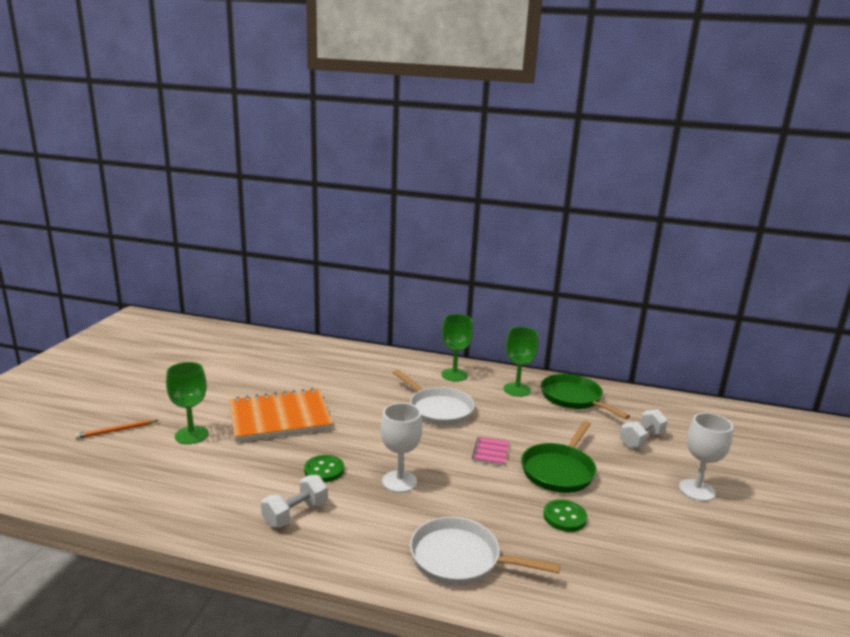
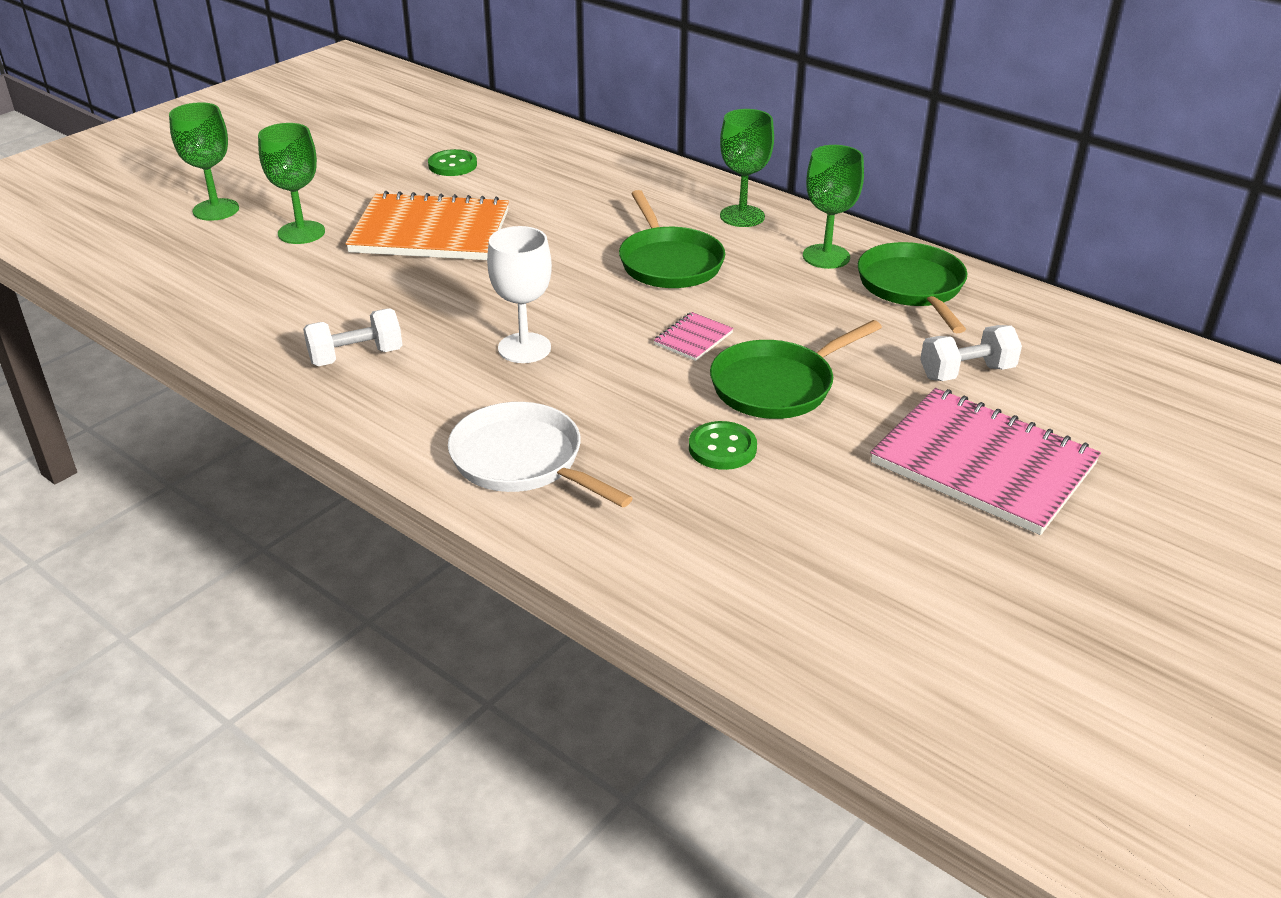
camera: 25 degrees right, 15 degrees up
orange pencil [75,420,158,439] -> green goblet [169,102,239,221]
green button [304,455,344,482] -> green button moved to [428,149,477,176]
white pan [393,370,475,425] -> green pan [619,190,725,288]
white goblet [679,413,733,501] -> pink notebook [870,388,1101,535]

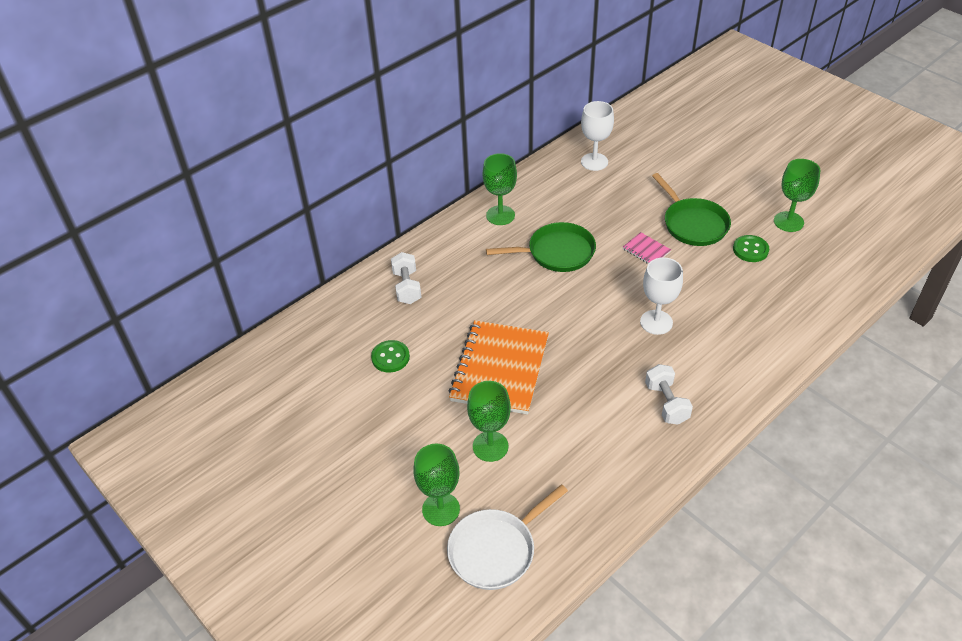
camera: 80 degrees left, 10 degrees up
white pan [448,402,633,508] -> white pan moved to [447,484,568,590]
green goblet [803,145,864,269] -> green goblet moved to [774,159,820,232]
green pan [858,242,967,333] -> white goblet [581,101,614,171]
pink notebook [870,388,1101,535] -> none
white dumbbell [920,325,1022,381] -> white dumbbell moved to [391,252,421,304]

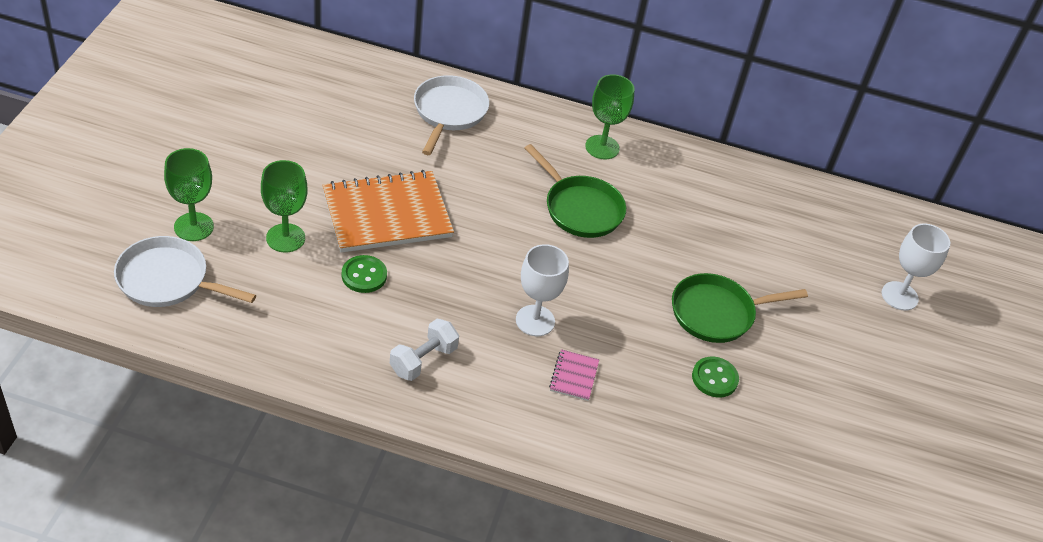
camera: 50 degrees right, 0 degrees up
green button [371,340,410,372] -> green button moved to [342,255,387,293]
white dumbbell [391,252,421,304] -> white pan [414,75,489,155]
white goblet [581,101,614,171] -> white goblet moved to [882,224,950,311]
pink notebook [623,232,671,264] -> pink notebook moved to [549,349,599,401]
green pan [652,173,731,246] -> green pan turned 45 degrees clockwise [672,273,808,343]
green goblet [774,159,820,232] -> none

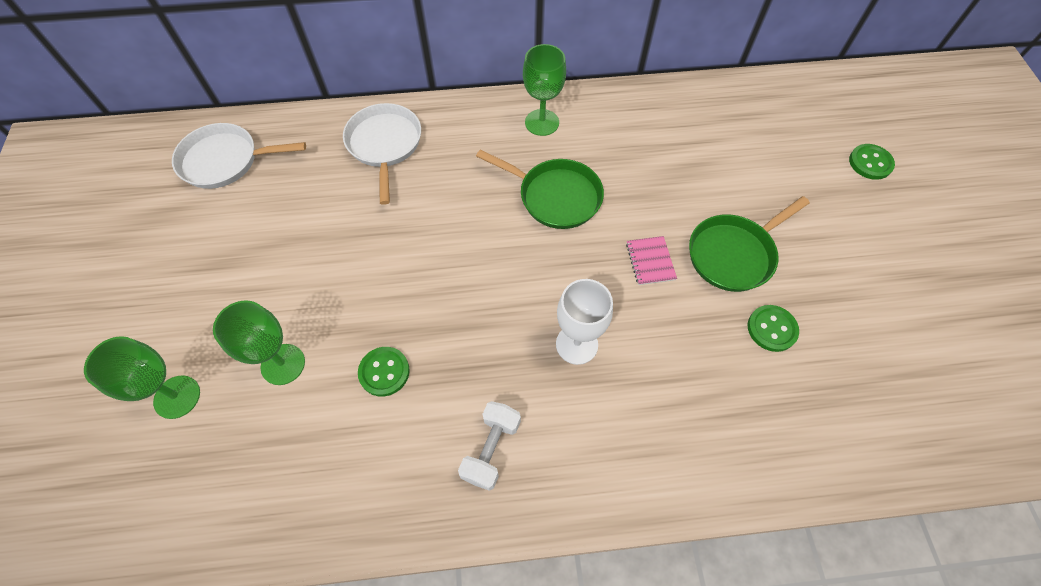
camera: 15 degrees left, 15 degrees up
white pan [114,236,256,307] -> white pan moved to [172,123,306,189]
orange notebook [322,170,454,253] -> none
pink notebook [549,349,599,401] -> pink notebook moved to [626,236,677,285]
white goblet [882,224,950,311] -> green button [849,144,895,180]

